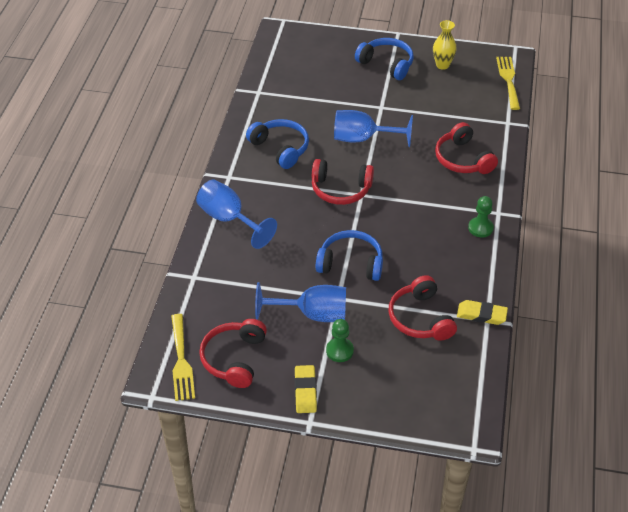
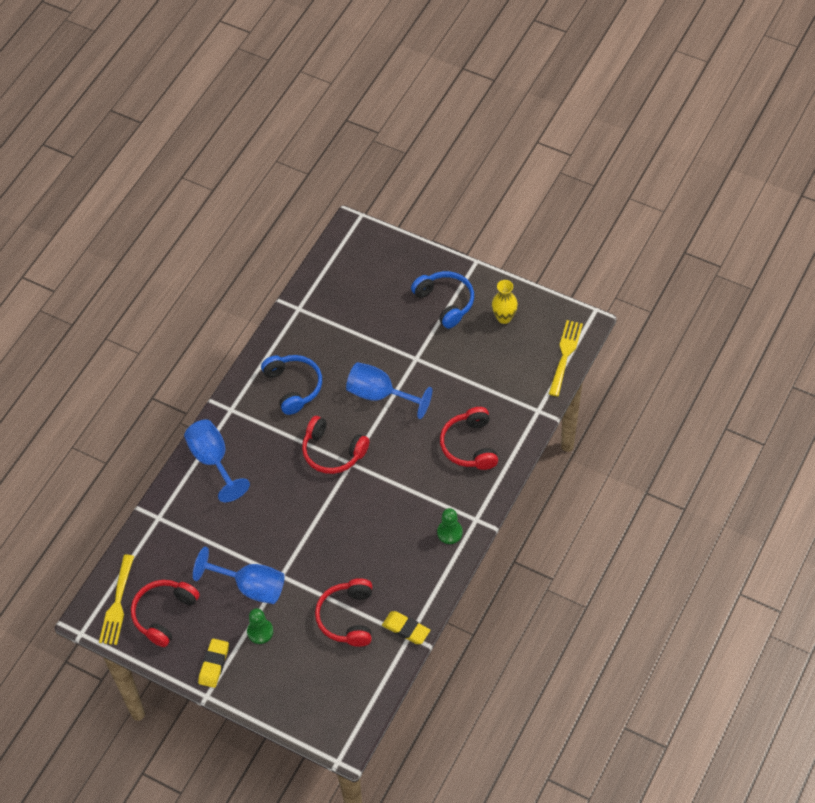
camera: 20 degrees right, 10 degrees up
blue headphones [316,230,383,281] -> none

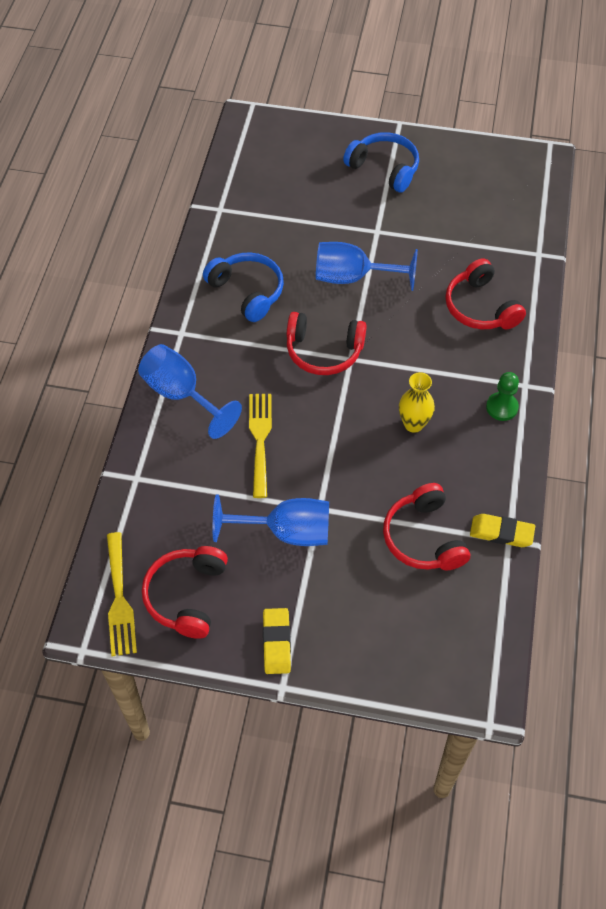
camera: 20 degrees left, 0 degrees up
green pawn [247,608,273,644] -> none
yellow vase [492,280,518,324] -> yellow vase moved to [399,372,435,433]
yellow fork [549,320,583,397] -> yellow fork moved to [249,394,272,498]

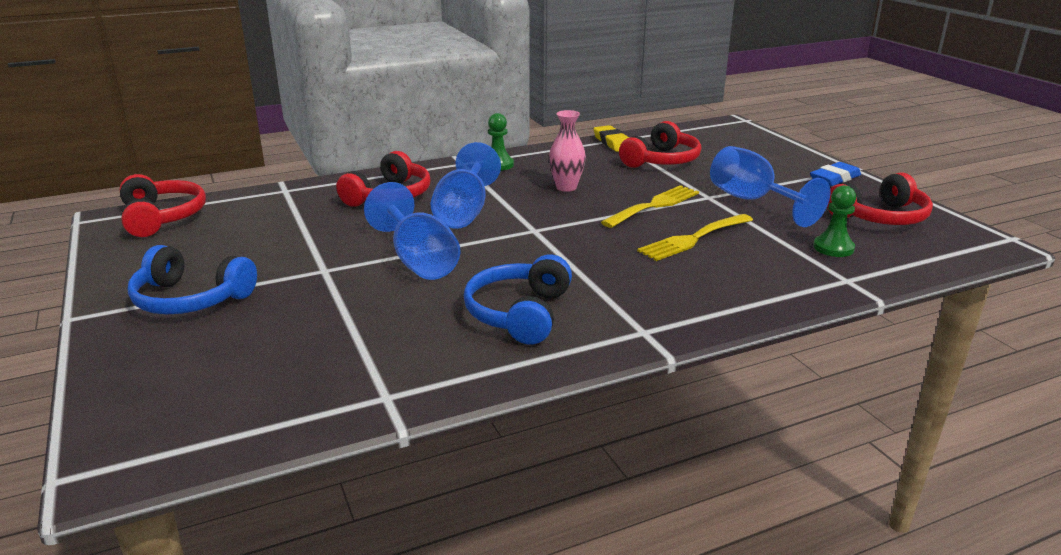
camera: 125 degrees left, 30 degrees down
yellow fork [107,532,137,657] -> yellow fork moved to [601,185,699,228]
blue goblet [138,344,242,439] -> blue goblet moved to [431,142,501,229]
yellow eraser [263,608,291,674] -> blue eraser [810,162,861,186]
red headphones [287,312,367,375] -> red headphones moved to [120,174,206,237]
blue headphones [343,132,419,192] -> blue headphones turned 75 degrees counterclockwise [128,245,257,314]
yellow vase [399,372,435,433] -> pink vase [549,110,586,192]
none -> green pawn [813,185,856,257]

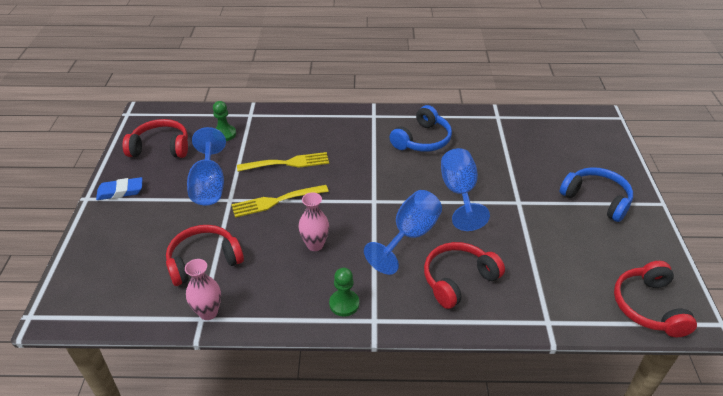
camera: 155 degrees left, 15 degrees up
yellow eraser [593,125,629,152] -> pink vase [185,259,221,320]

